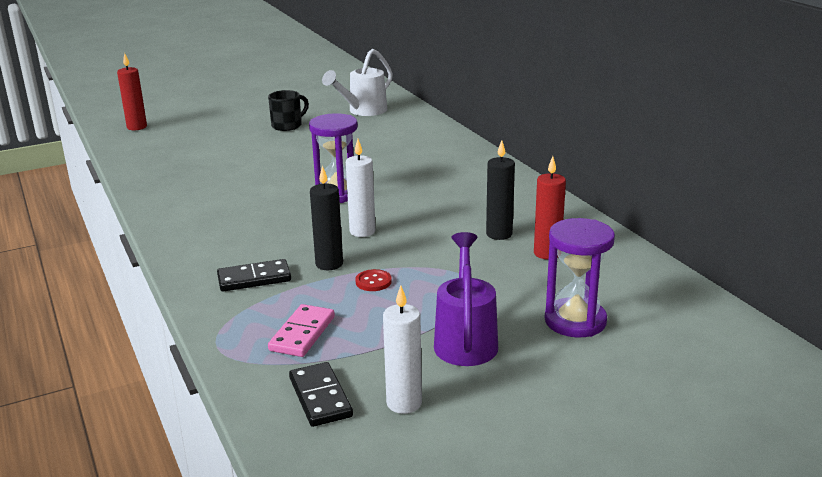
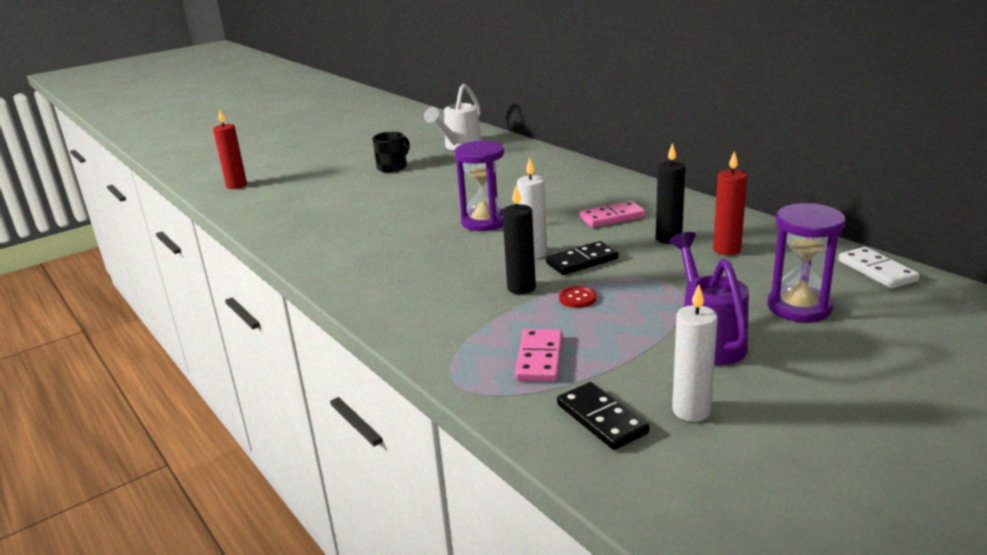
camera: 10 degrees left, 0 degrees up
black domino [217,259,291,292] -> black domino moved to [546,241,619,275]
none -> pink domino [580,201,646,228]
none -> white domino [838,247,920,289]

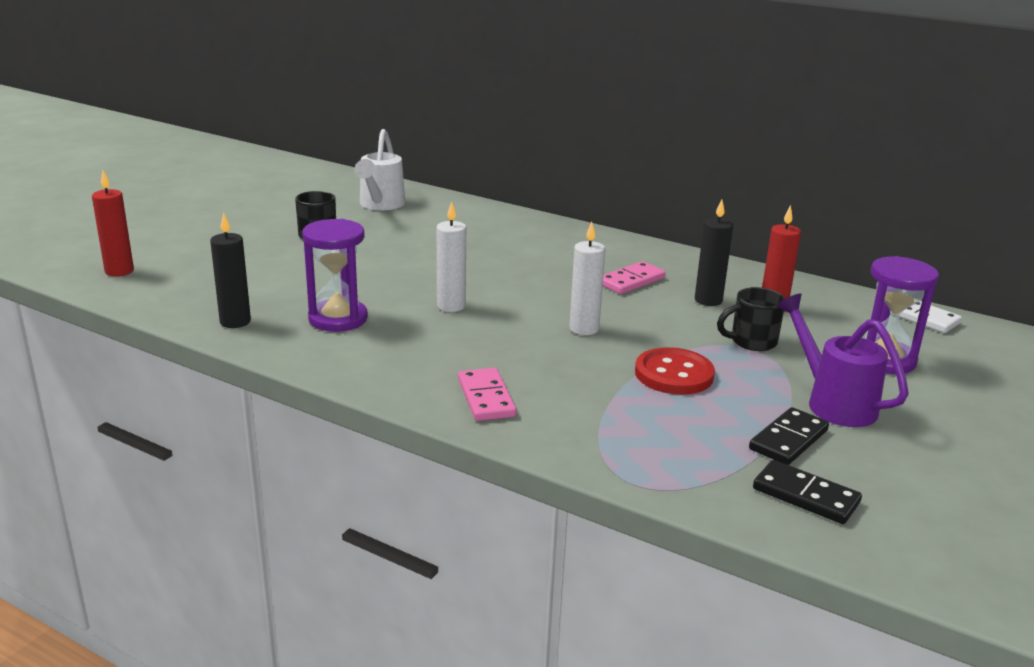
camera: 25 degrees left, 0 degrees up
purple hourglass [455,141,504,231] -> purple hourglass moved to [302,219,368,332]
black candle [502,186,536,294] -> black candle moved to [210,213,251,328]
pink domino [515,329,563,382] -> pink domino moved to [458,368,516,421]
black domino [546,241,619,275] -> black domino moved to [749,407,829,465]
red button [559,286,596,308] -> red button [635,347,715,395], size x1.93
white candle [672,284,718,422] -> white candle moved to [437,201,466,312]
none -> black mug [717,287,785,351]

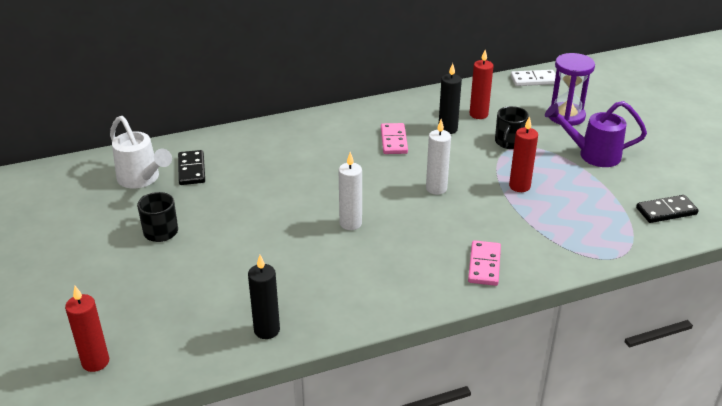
camera: 50 degrees left, 10 degrees up
purple hourglass [302,219,368,332] -> none
pink domino [458,368,516,421] -> pink domino turned 75 degrees clockwise [468,240,501,286]
red button [635,347,715,395] -> red candle [509,116,538,192]
black domino [749,407,829,465] -> black domino moved to [178,150,205,185]

